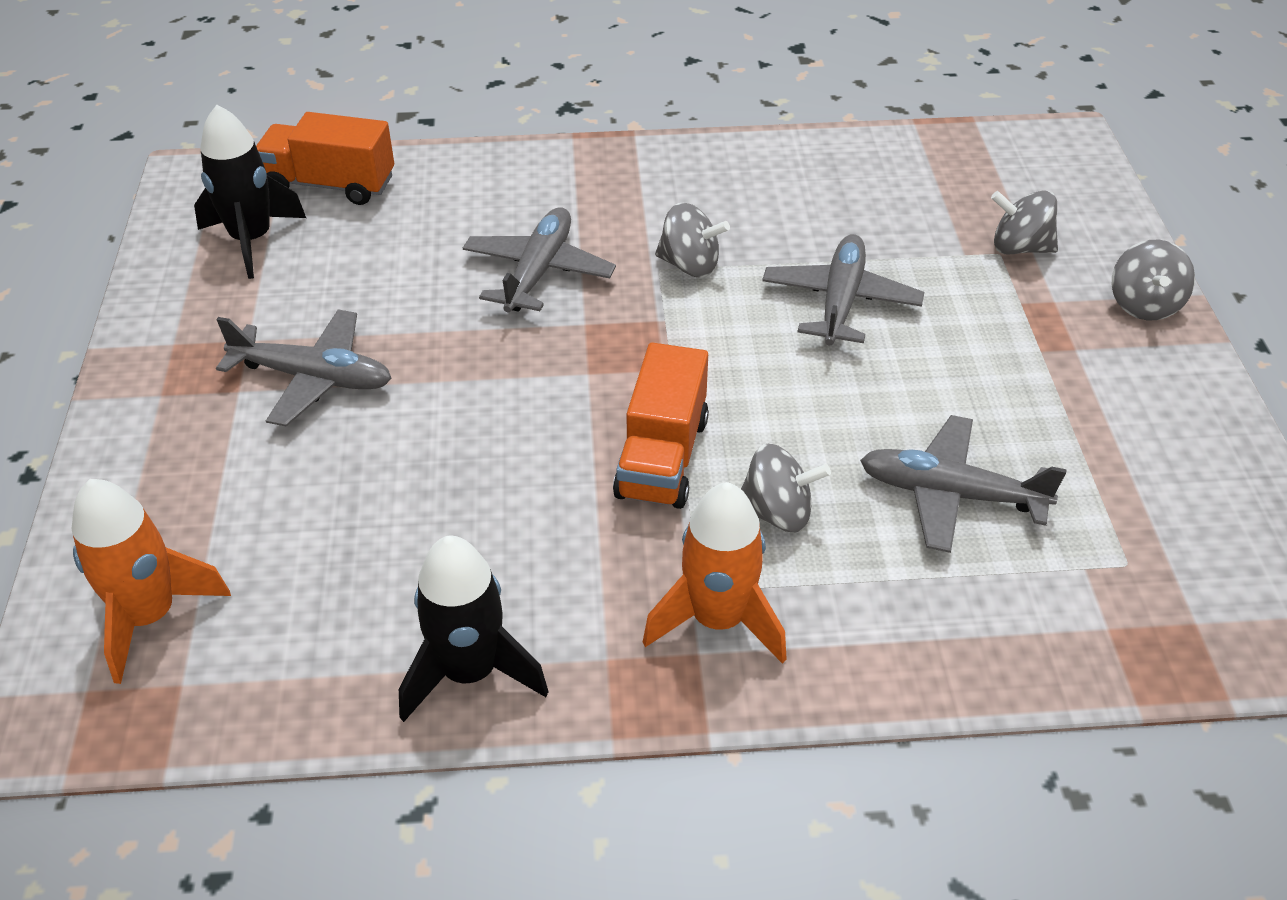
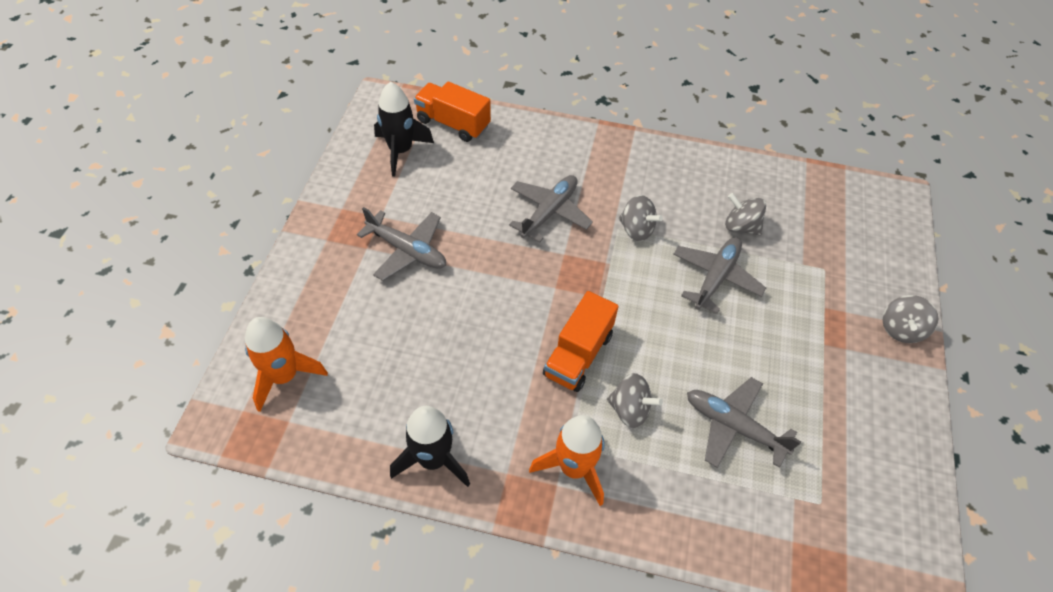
camera: 15 degrees right, 10 degrees up
grey spinning top [991,191,1058,254] -> grey spinning top moved to [725,193,766,236]

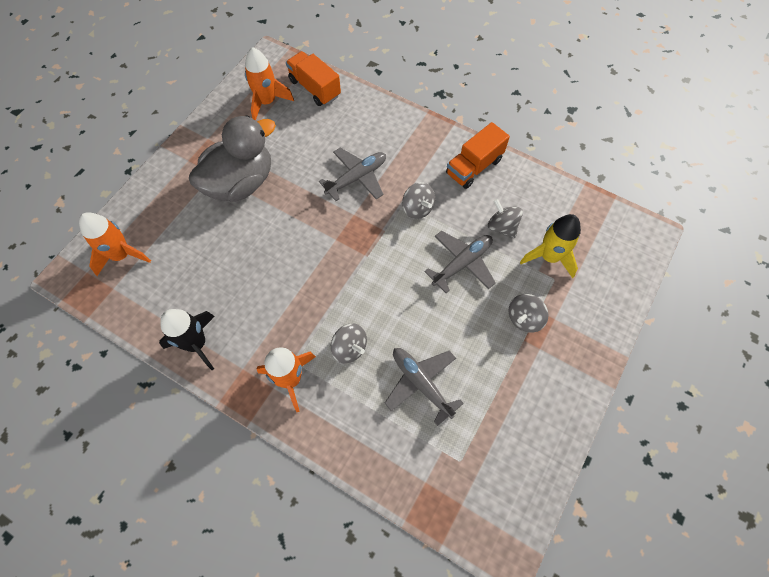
camera: 20 degrees right, 10 degrees up
grey plane [357,207,446,281] -> grey duck [189,115,276,202]
black rocket [374,82,434,177] -> orange rocket [245,47,294,121]
orange truck [543,291,619,392] -> orange truck moved to [446,122,510,189]
grey spinning top [883,295,938,343] -> grey spinning top moved to [509,294,548,333]
none -> yellow rocket [520,214,581,278]

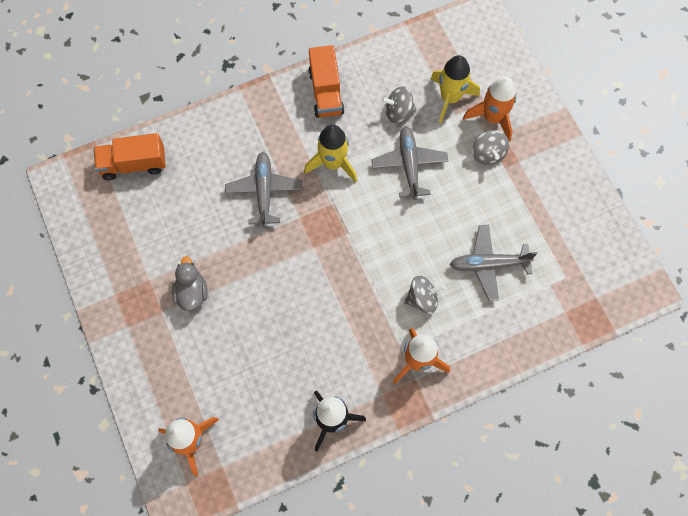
camera: 55 degrees left, 5 degrees up
grey duck [189,115,276,202] -> grey duck [172,256,208,311], size x0.50
orange rocket [245,47,294,121] -> orange rocket moved to [463,76,516,142]
grey spinning top [402,182,435,219] -> yellow rocket [304,125,357,183]

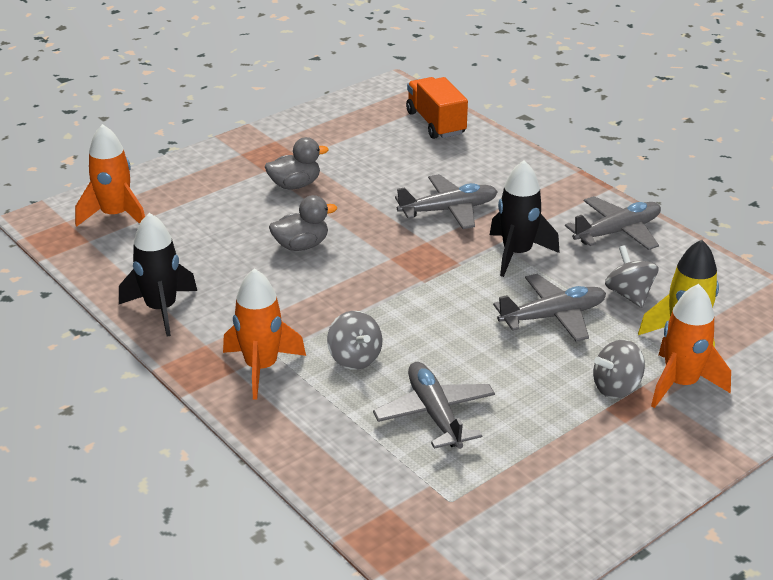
camera: 75 degrees right, 35 degrees down
yellow rocket [304,125,357,183] -> black rocket [490,160,560,277]
orange truck [308,45,344,118] -> grey plane [565,196,661,250]
none -> grey duck [269,195,337,251]

